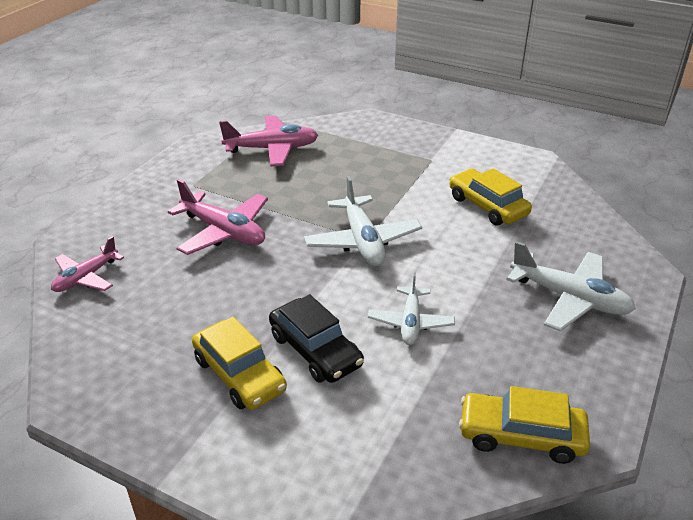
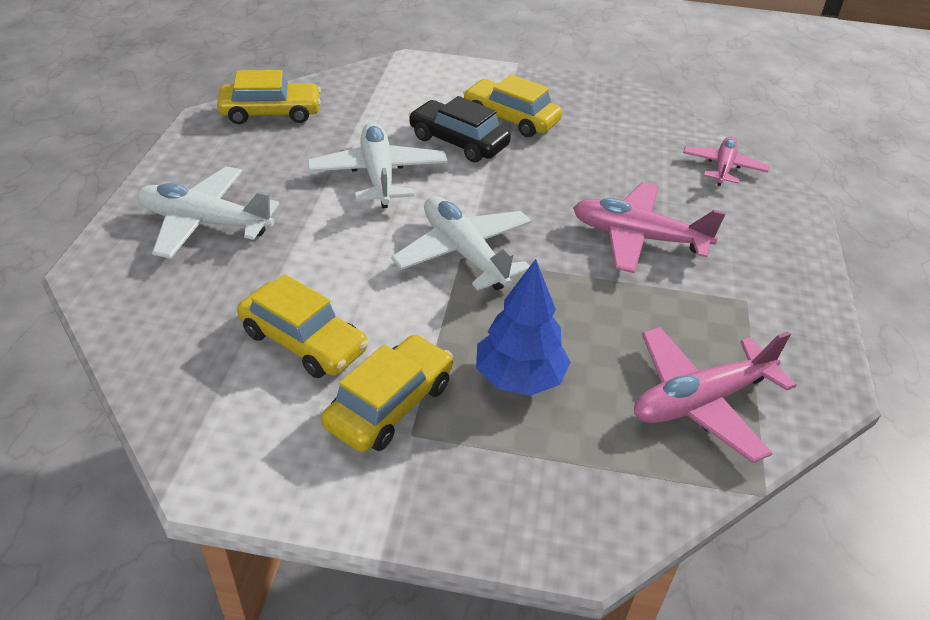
camera: 160 degrees right, 5 degrees up
white plane [368,273,455,345] -> white plane [307,122,447,208], size x1.56
none -> yellow car [321,335,453,452]
none -> blue tree [476,259,570,396]

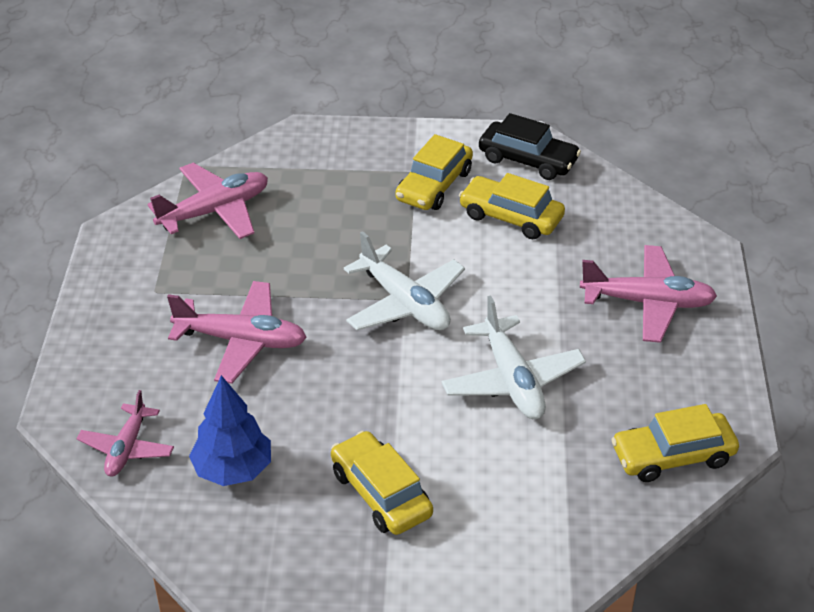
camera: 175 degrees right, 0 degrees up
white plane [137,166,280,259] -> pink plane [580,245,717,343]
black car [409,96,511,163] -> black car moved to [479,113,581,180]
yellow car [463,74,562,137] -> yellow car turned 150 degrees counterclockwise [331,431,433,535]
blue tree [476,259,570,396] -> blue tree moved to [189,375,271,486]

